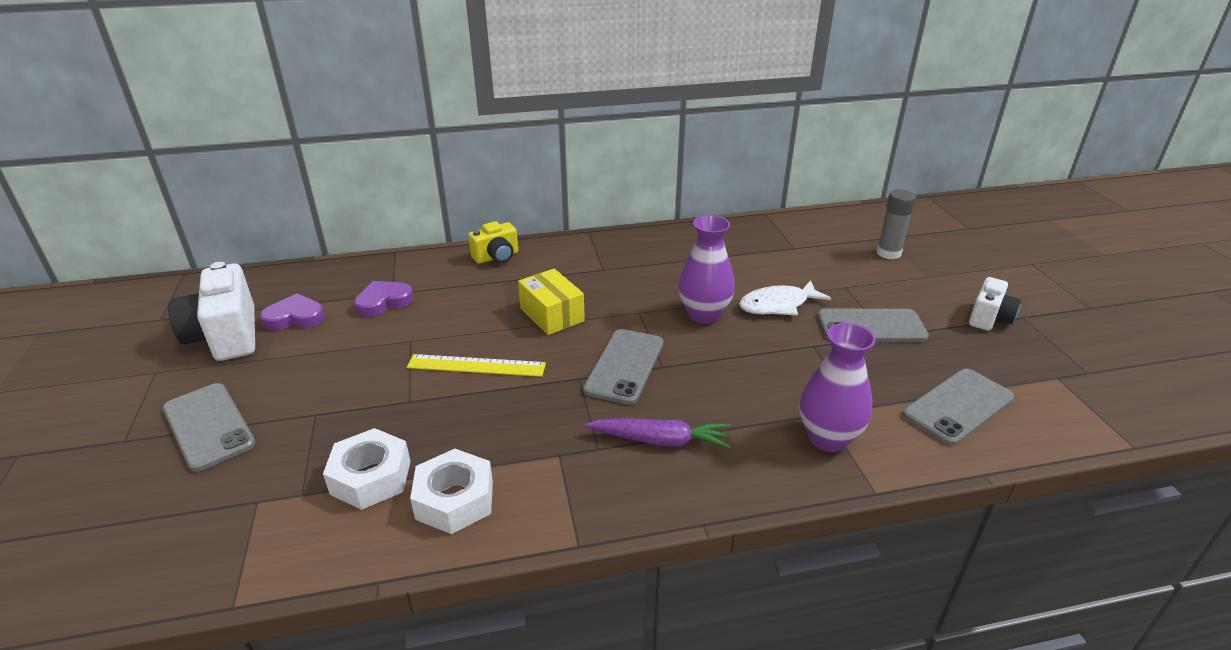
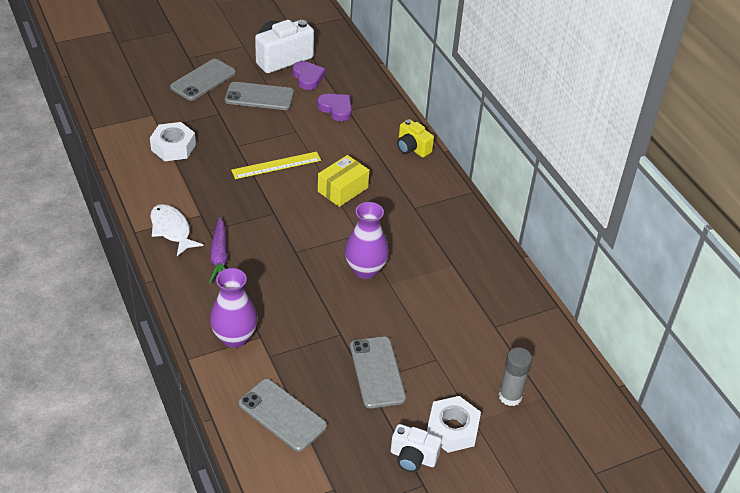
camera: 75 degrees right, 10 degrees up
yellow ruler [407,354,546,377] -> yellow ruler turned 75 degrees clockwise [231,152,321,179]
white nut [410,449,493,534] -> white nut moved to [427,396,481,453]
grey phone [583,329,663,405] -> grey phone moved to [225,82,294,110]
white fish [739,280,831,316] -> white fish moved to [150,204,203,256]

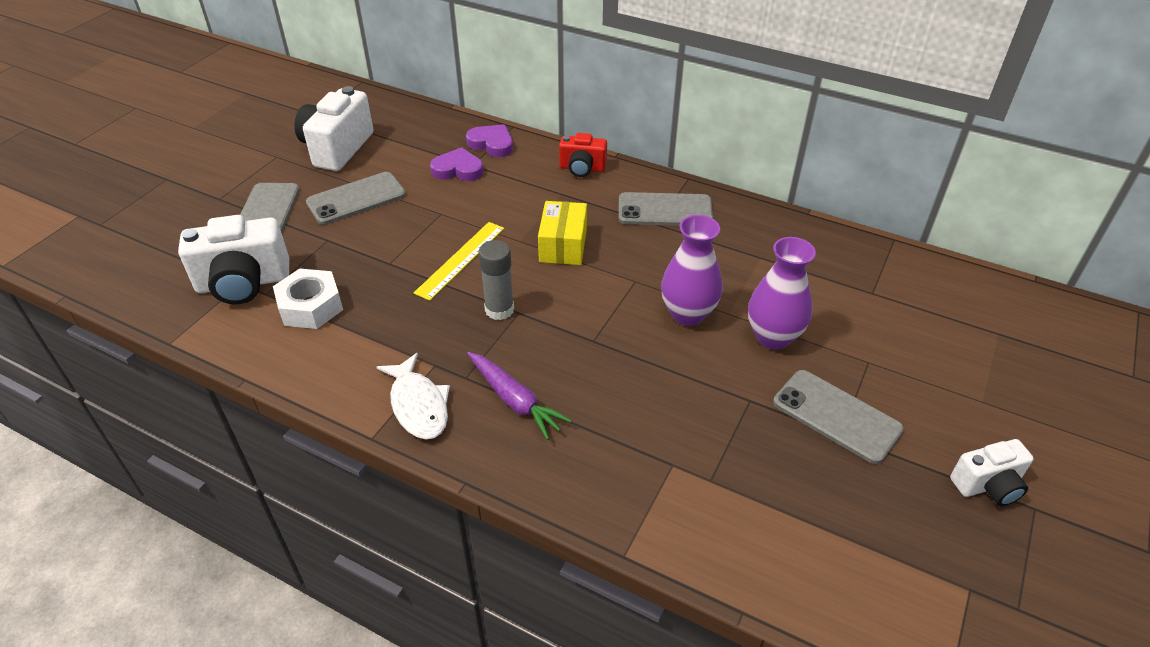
camera: 35 degrees left, 0 degrees up
white fish [150,204,203,256] -> white fish turned 135 degrees counterclockwise [376,353,450,439]
purple vase [210,268,257,348] -> purple vase moved to [748,237,816,350]
grey phone [238,379,327,452] -> grey phone moved to [619,192,713,226]
purple heart [292,61,326,90] -> purple heart moved to [466,124,513,157]
yellow camera [397,119,434,157] -> red camera [559,133,607,177]
white nut [427,396,481,453] -> none
grey glue stick [499,347,532,406] -> grey glue stick moved to [478,240,514,320]
none -> white camera [178,215,289,304]

